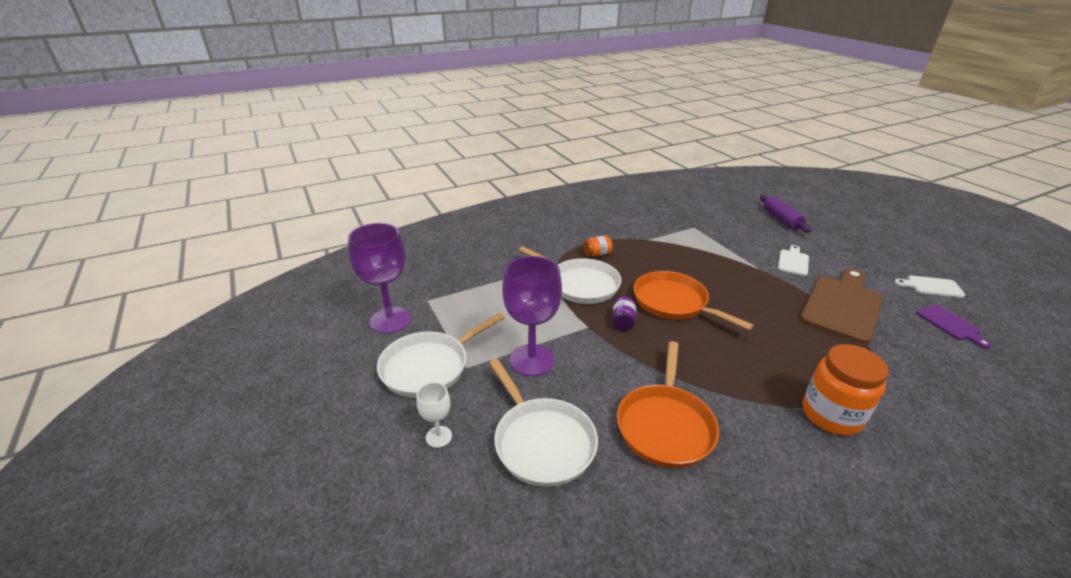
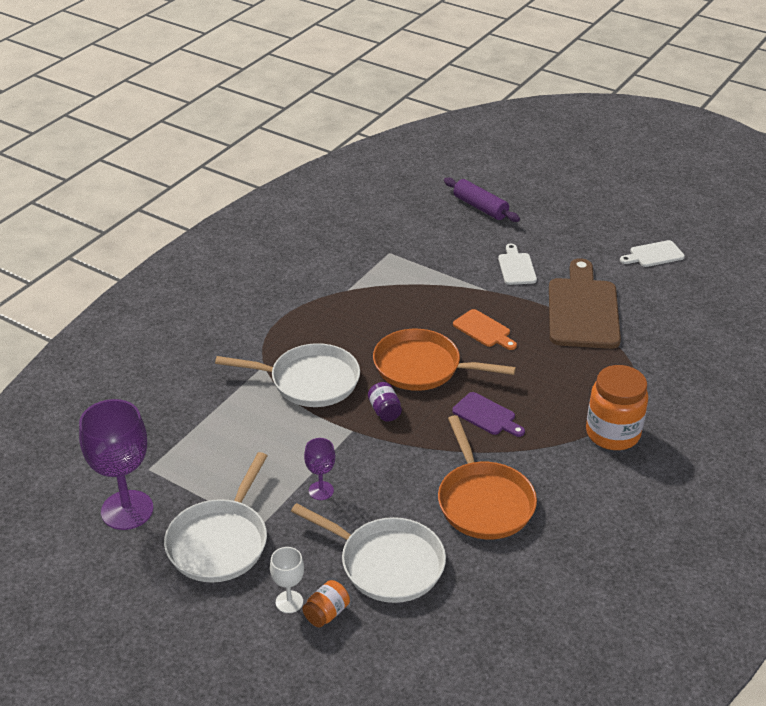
camera: 30 degrees left, 5 degrees up
purple goblet [502,256,562,376] -> purple goblet [304,438,335,500], size x0.50
orange jar [583,235,612,257] -> orange jar moved to [302,580,350,627]
purple cutting board [916,305,991,349] -> purple cutting board moved to [452,392,525,437]
none -> orange cutting board [453,309,517,350]

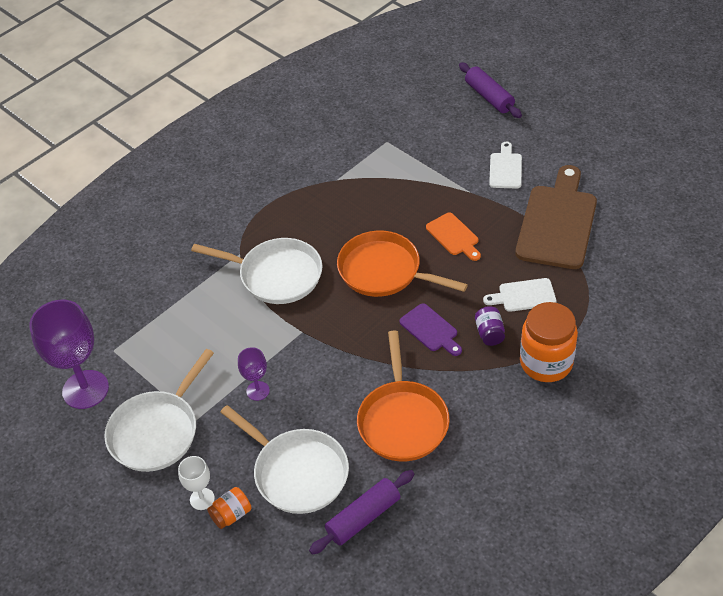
camera: 15 degrees right, 10 degrees up
purple jar [368,382,402,422] -> purple jar moved to [475,306,505,346]
white cutting board [620,240,685,267] -> white cutting board moved to [483,278,557,312]
none -> purple rolling pin [309,470,414,555]

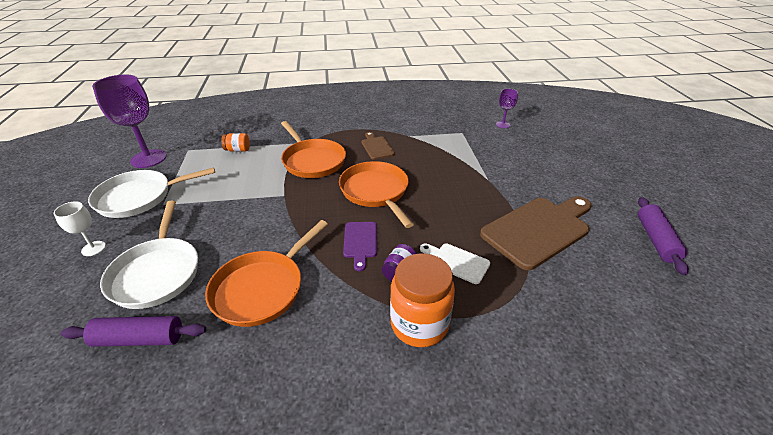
camera: 35 degrees right, 10 degrees down
white pan [191,238,322,304] -> orange pan [281,121,346,178]
orange jar [207,487,251,529] -> orange jar moved to [221,133,250,152]
purple goblet [238,347,270,401] -> purple goblet moved to [496,89,518,128]
orange cutting board [426,213,481,261] -> none
purple rolling pin [459,62,522,118] -> purple rolling pin moved to [638,197,689,275]
white cutting board [489,142,522,188] -> none
none -> brown cutting board [362,132,395,159]

